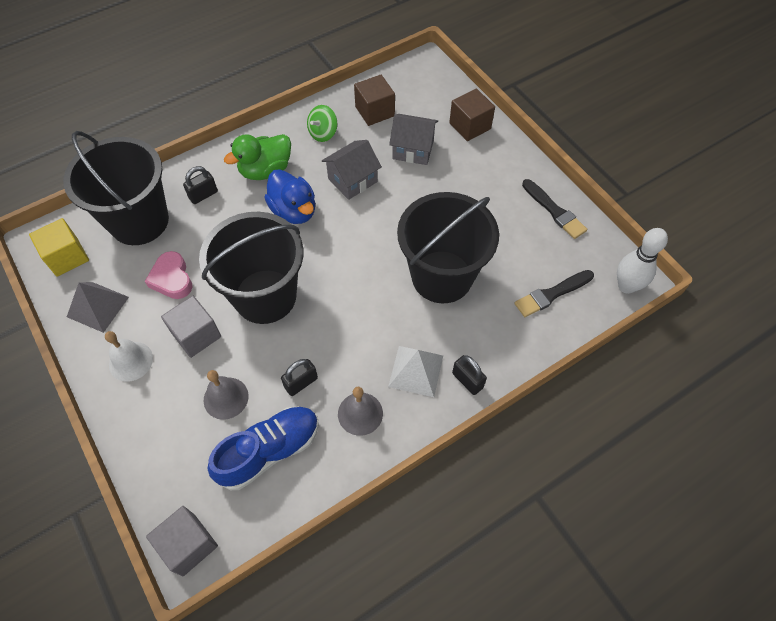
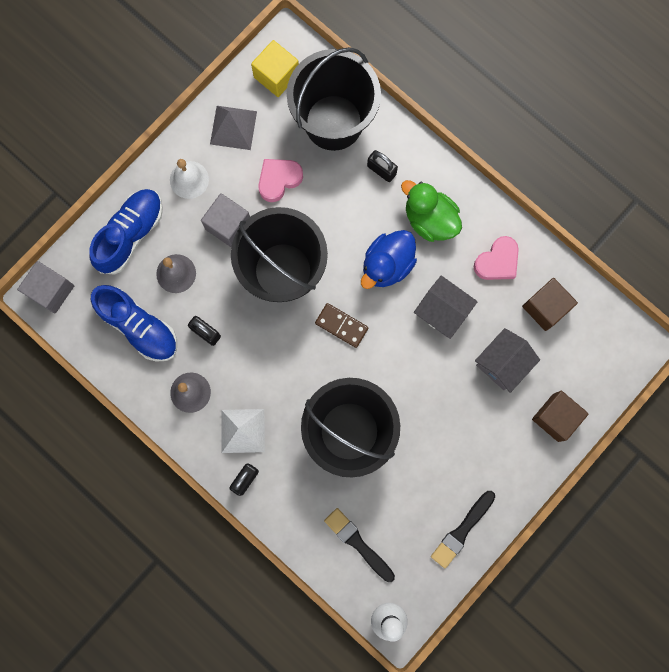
camera: 75 degrees right, 20 degrees up
green spinning top [307,105,337,142] -> pink heart [474,236,519,280]
grey house [389,114,438,165] -> grey house turned 45 degrees clockwise [475,328,540,393]
none -> blue shoe [89,189,163,275]
none -> brown domino [315,303,368,348]

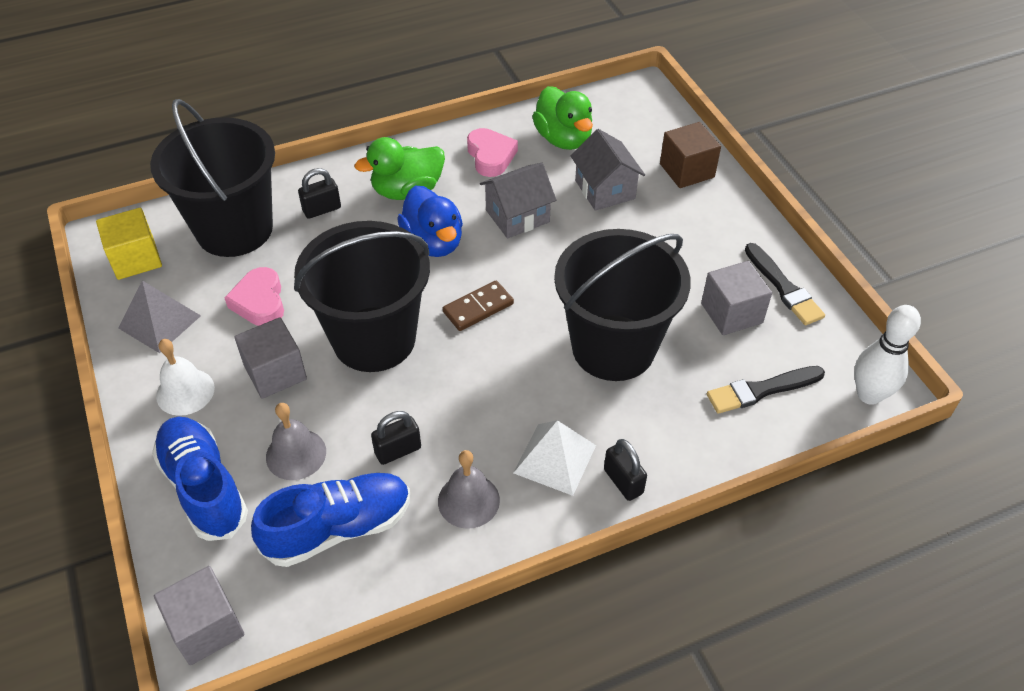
camera: 65 degrees left, 30 degrees down
brown cube [522,278,578,331] -> green duck [532,86,593,150]
none -> grey cube [701,261,772,335]

